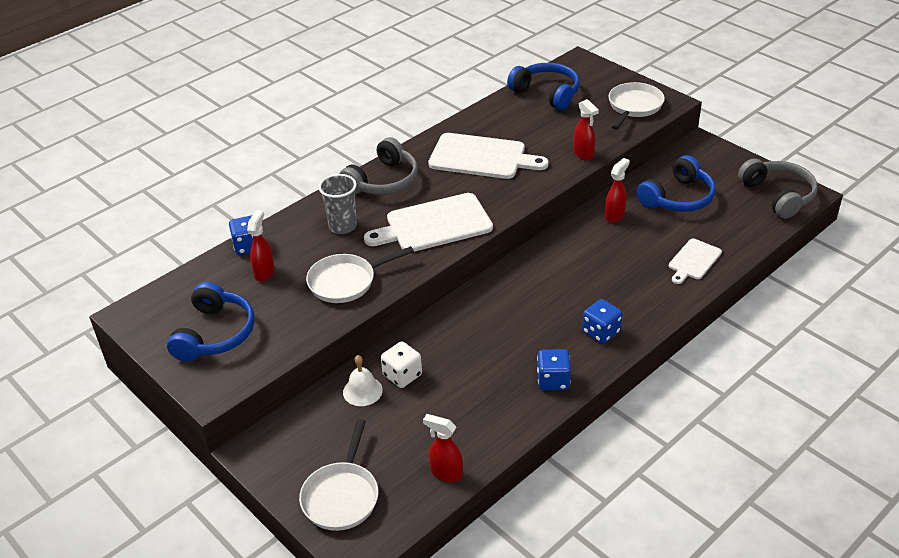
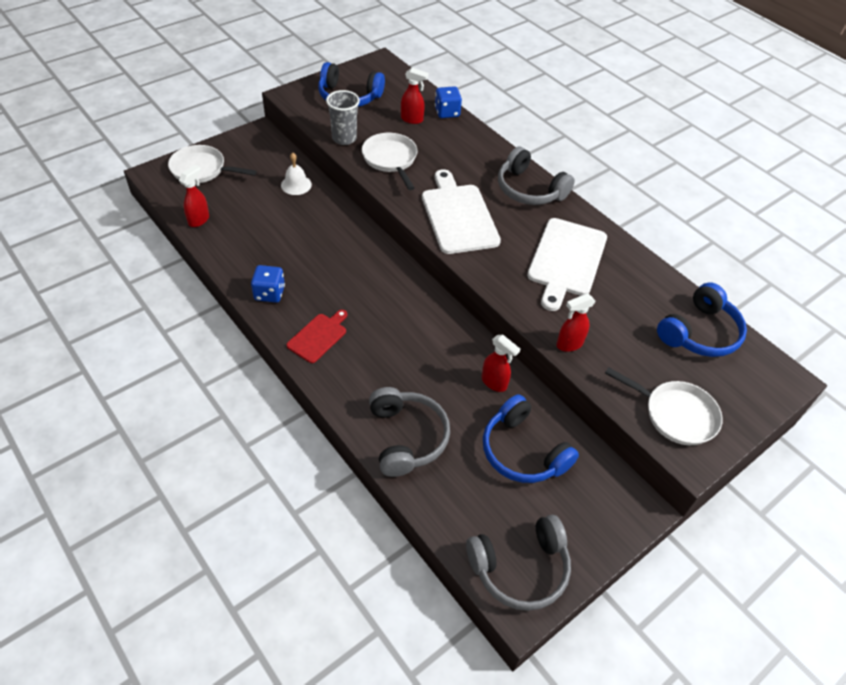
camera: 90 degrees right, 10 degrees up
grey cup [318,174,357,234] -> grey cup moved to [326,90,360,145]
white dice [381,341,422,388] -> none
blue dice [582,299,622,344] -> red cutting board [287,310,347,363]
white cutting board [669,239,722,284] -> grey headphones [369,387,450,477]

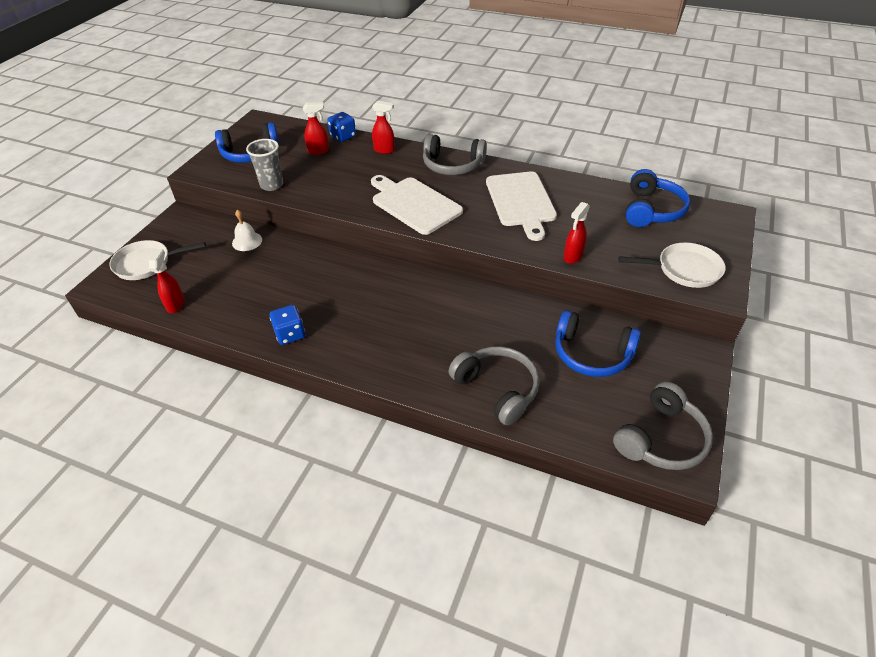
camera: 25 degrees left, 5 degrees down
red cutting board [287,310,347,363] -> none
white pan [362,133,418,190] -> none
red spray bottle [482,335,520,392] -> red spray bottle moved to [372,101,395,154]

